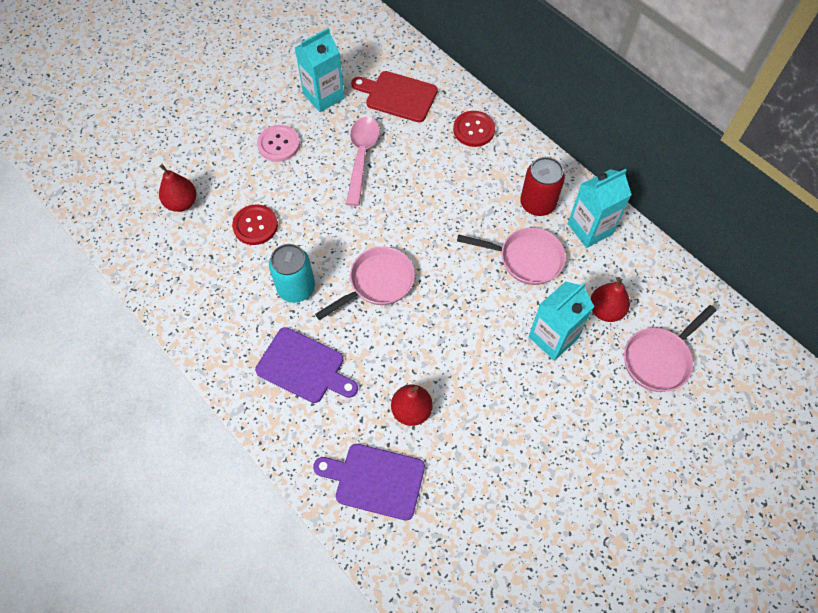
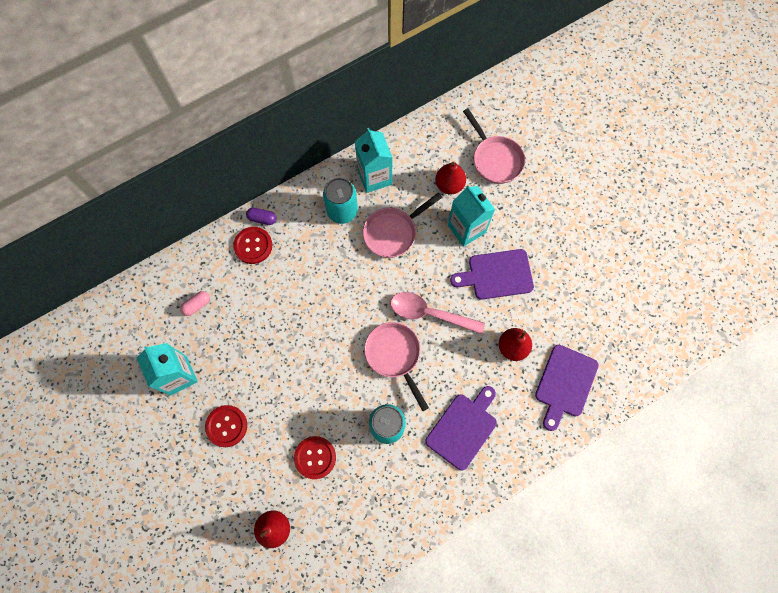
camera: 80 degrees left, 10 degrees up
pink button [257,125,300,162] -> red button [205,405,247,447]
pink spoon [346,117,380,206] -> pink spoon moved to [391,292,485,334]
red cutting board [351,71,438,122] -> pink capsule [180,291,210,316]
pink pan [457,228,566,285] -> pink pan turned 150 degrees counterclockwise [363,192,443,258]
red can [520,157,565,216] -> turquoise can [323,178,358,224]
none -> purple capsule [246,208,276,225]
none -> purple cutting board [450,249,534,300]

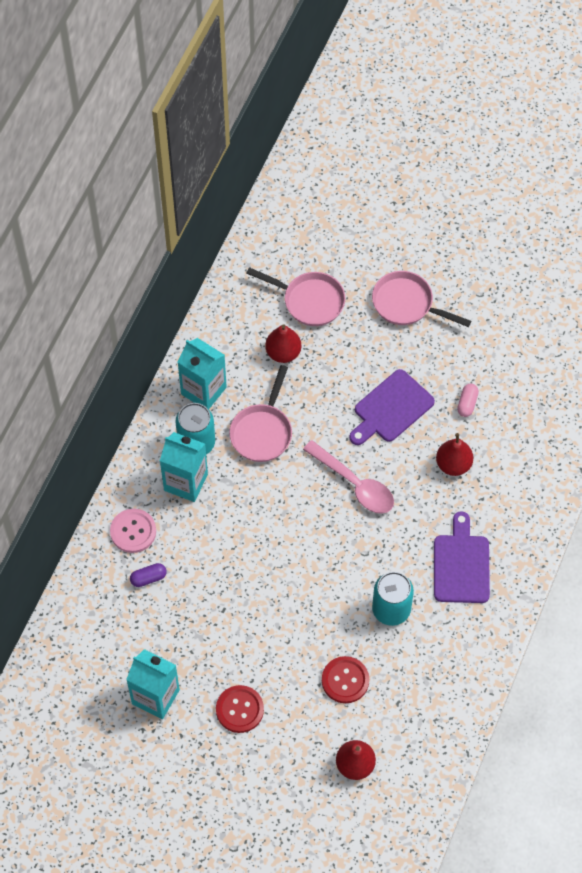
camera: 35 degrees left, 10 degrees down
pink capsule [180,291,210,316] -> pink capsule moved to [457,384,479,417]
red button [233,227,272,264] -> pink button [110,509,156,553]
purple capsule [246,208,276,225] -> purple capsule moved to [130,563,167,587]
pink pan [364,322,429,411] -> pink pan moved to [372,271,471,327]
pink spoon [391,292,485,334] -> pink spoon turned 120 degrees counterclockwise [303,440,394,514]
turquoise carton [448,185,495,247] -> turquoise carton moved to [160,432,208,502]
purple cutting board [535,345,599,431] -> none

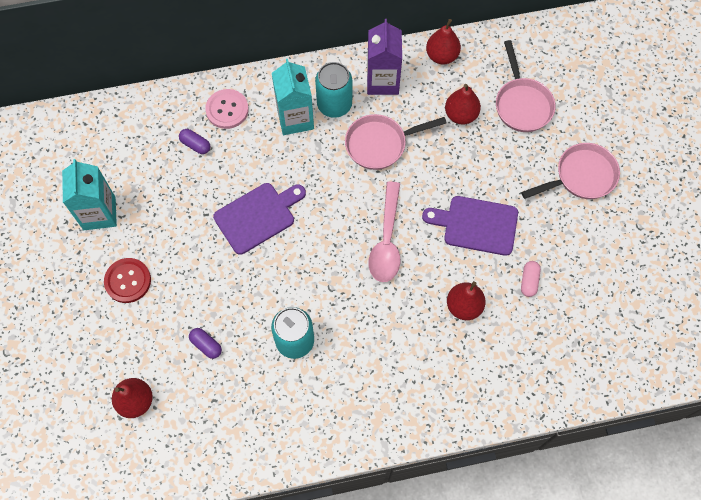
camera: 55 degrees right, 5 degrees up
turquoise carton [178,338,227,409] -> purple carton [367,19,402,95]
red button [322,656,369,703] -> purple capsule [189,328,222,359]
pink pan [372,271,471,327] -> pink pan turned 75 degrees clockwise [521,143,620,199]
purple cutting board [434,511,490,603] -> purple cutting board moved to [213,183,306,255]
pink capsule [457,384,479,417] -> pink capsule turned 60 degrees counterclockwise [521,261,541,297]
none -> red pear [426,19,461,65]

